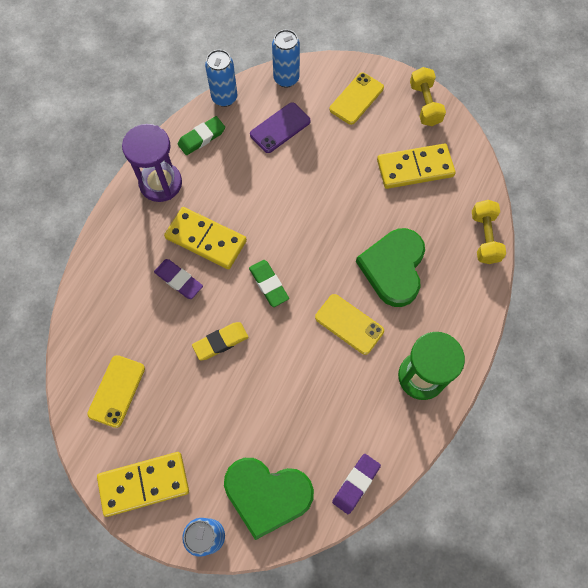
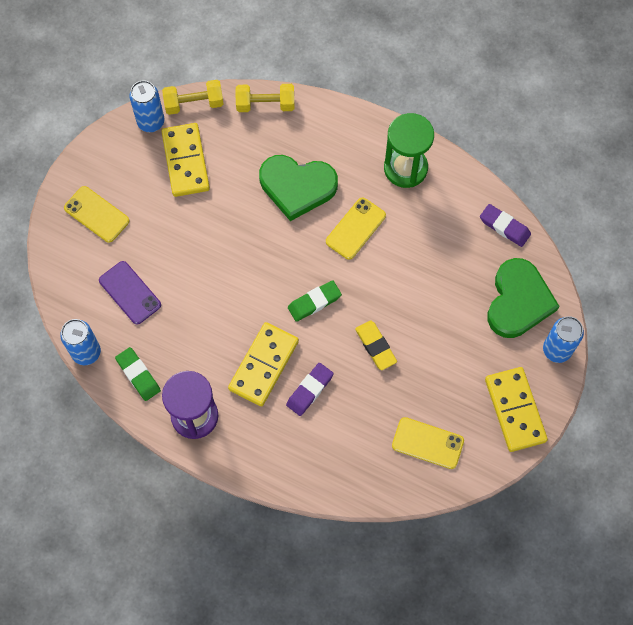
camera: 90 degrees left, 0 degrees up
blue can [272,30,300,88] -> blue can moved to [129,80,164,132]
yellow dumbbell [410,67,446,126] -> yellow dumbbell moved to [162,80,224,115]

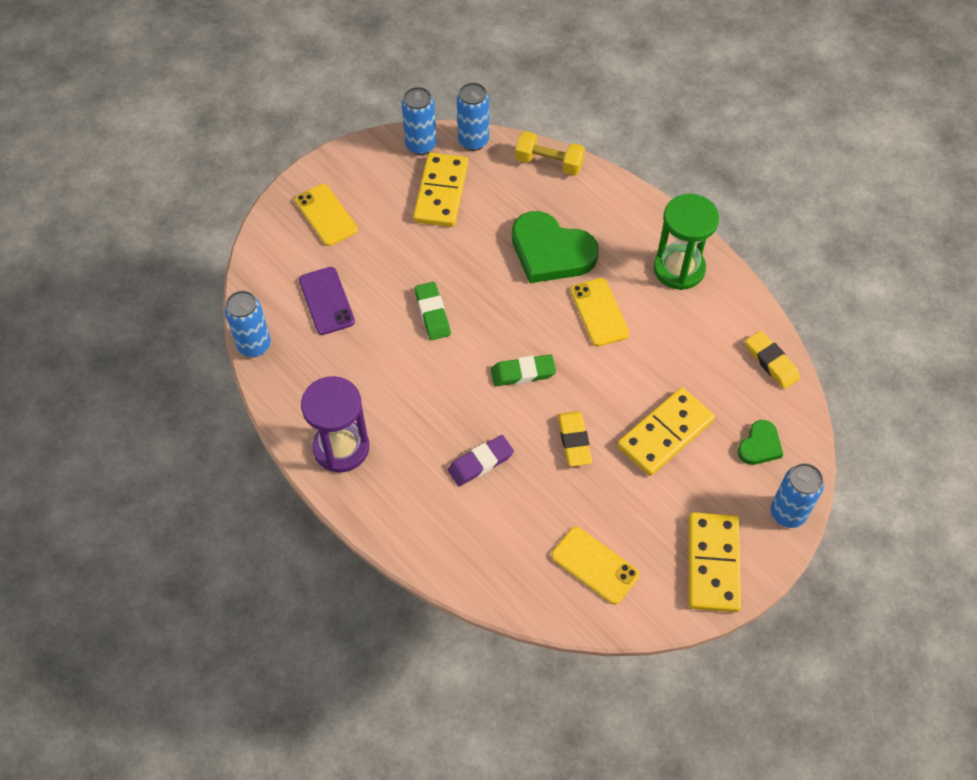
camera: 20 degrees right, 10 degrees down
green eraser [115,347,161,401] -> green eraser moved to [415,282,451,340]
yellow dumbbell [162,80,224,115] -> blue can [457,83,489,151]
yellow domino [228,322,299,406] -> yellow domino moved to [617,387,715,476]
yellow phone [326,198,386,260] -> yellow phone turned 75 degrees counterclockwise [570,278,630,347]
purple eraser [480,204,531,247] -> yellow eraser [745,331,800,389]
green heart [487,258,559,338] -> green heart [738,420,783,465], size x0.51

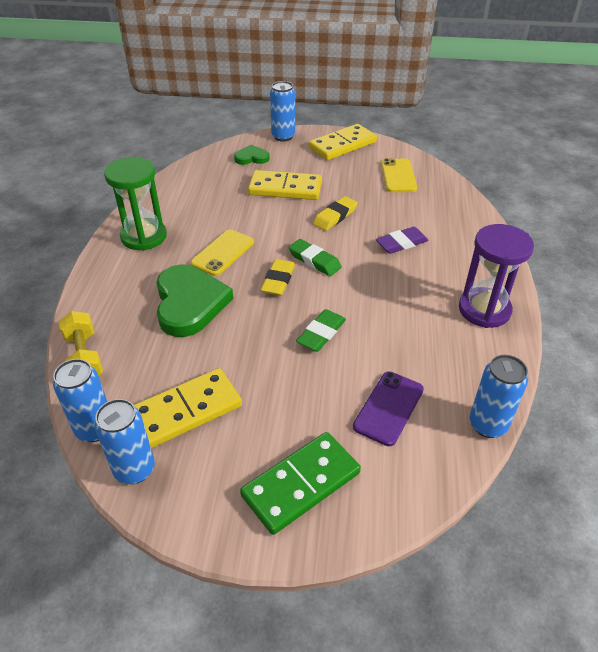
camera: 130 degrees left, 15 degrees down
yellow phone [295,184,358,246] -> green domino [240,432,361,535]
purple eraser [448,435,514,486] -> purple eraser turned 45 degrees counterclockwise [376,227,429,254]
yellow eraser [745,331,800,389] -> yellow eraser moved to [261,259,295,296]

